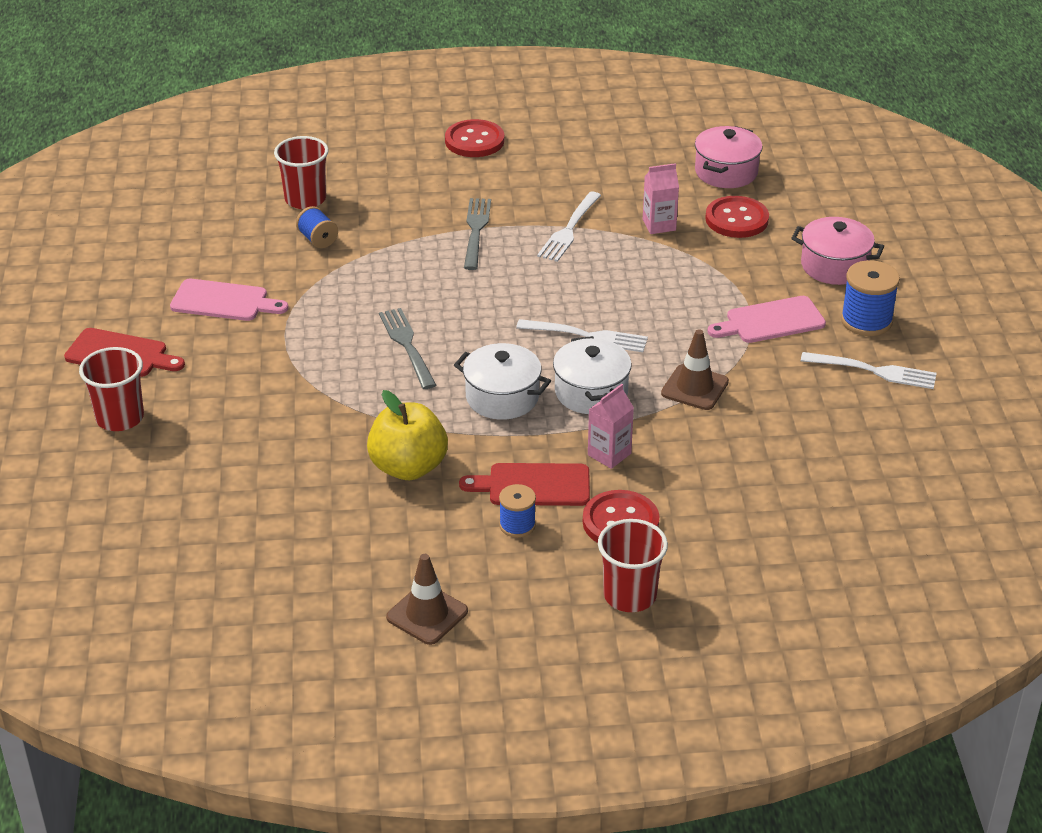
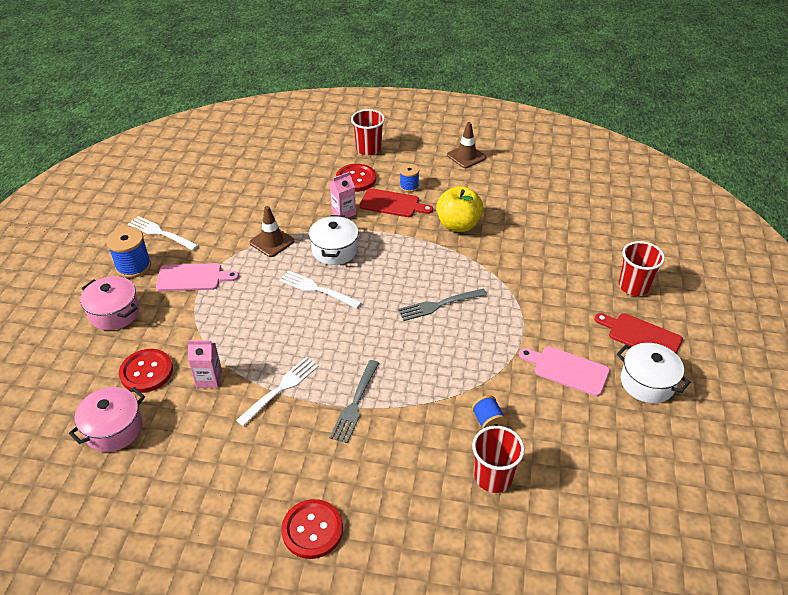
camera: 165 degrees left, 5 degrees up
grey fork [379,308,436,389] -> grey fork turned 75 degrees clockwise [398,289,487,321]
white pot [454,343,551,420] -> white pot moved to [617,343,690,403]

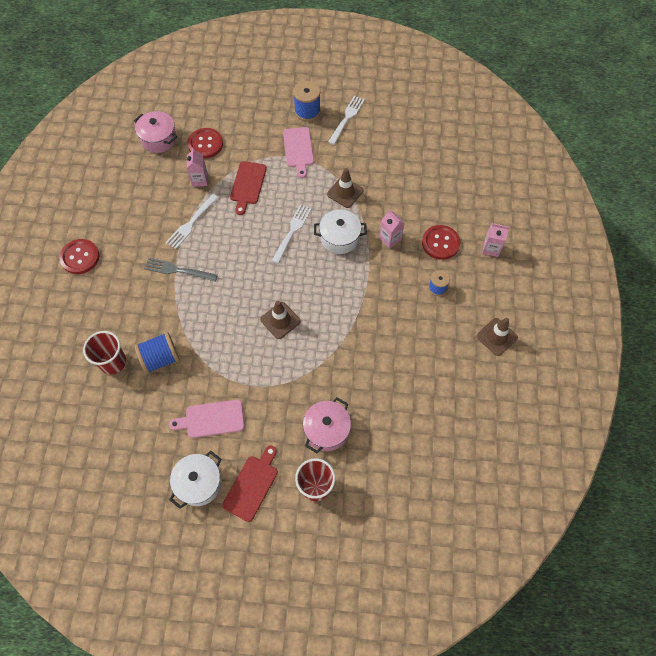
camera: 85 degrees right, 20 degrees up
pink pot [80,276,140,330] -> pink pot moved to [303,397,351,453]
white fork [236,357,319,426] -> white fork turned 90 degrees clockwise [166,194,218,249]
red cup [351,109,385,155] -> pink carton [482,223,510,257]
red cutting board [360,188,433,217] -> red cutting board moved to [230,161,267,215]
grey fork [398,289,487,321] -> brown traffic cone [260,301,301,339]
yellow apple [437,186,484,232] -> none
blue spool [472,395,507,429] -> blue spool [134,332,180,374], size x1.61
pink cutting board [519,346,610,396] -> pink cutting board turned 120 degrees counterclockwise [169,400,244,438]

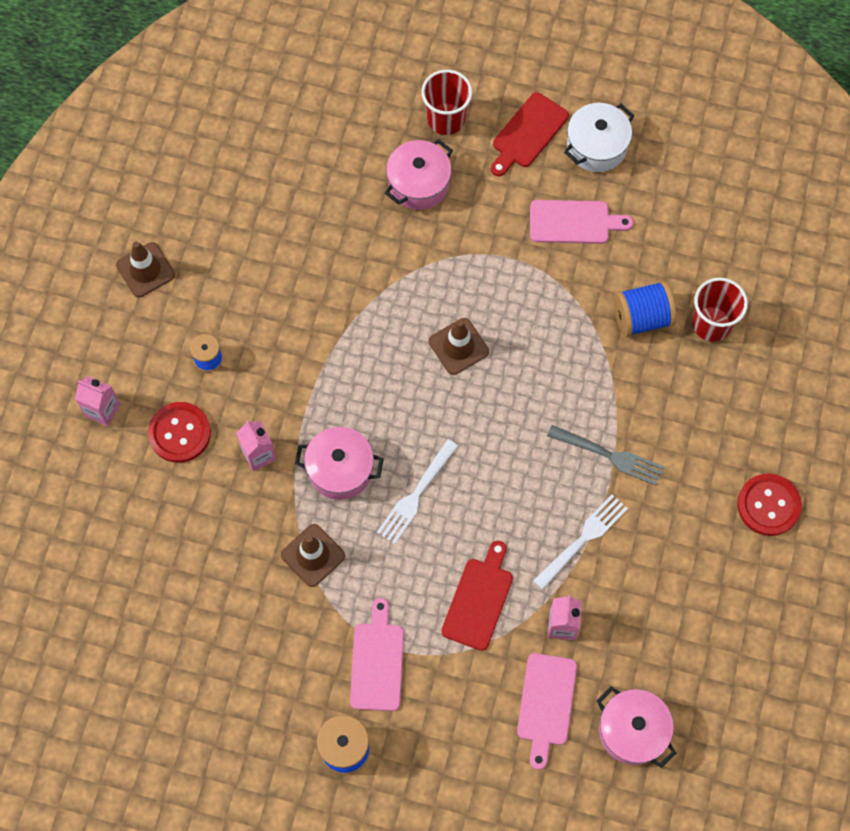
camera: 170 degrees left, 5 degrees up
red button [187,128,223,159] -> pink cutting board [517,653,577,770]
white pot [314,209,367,254] -> pink pot [295,427,384,500]
white fork [328,95,365,145] -> none

